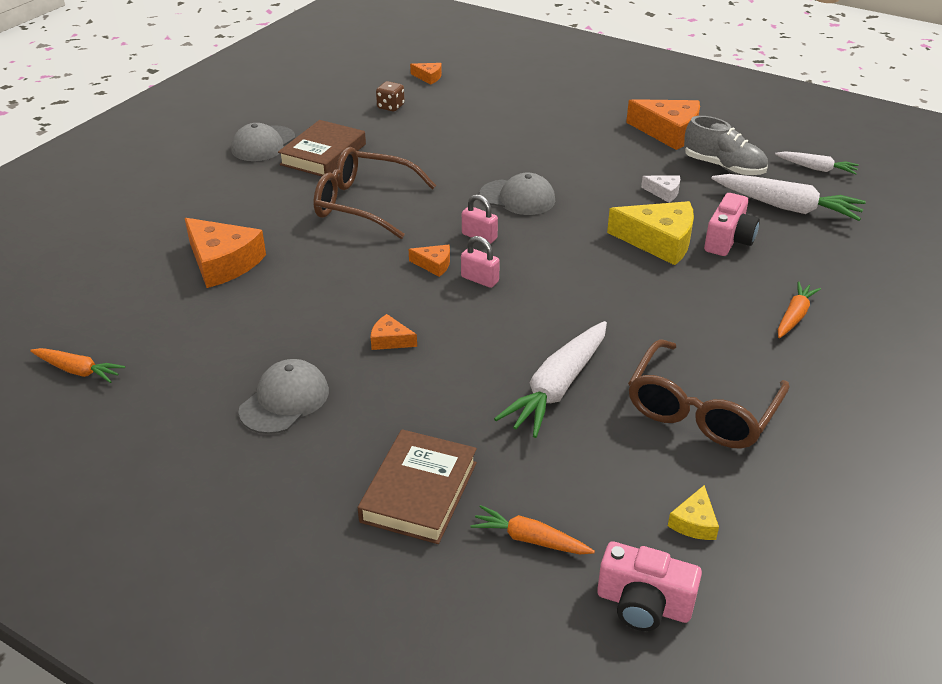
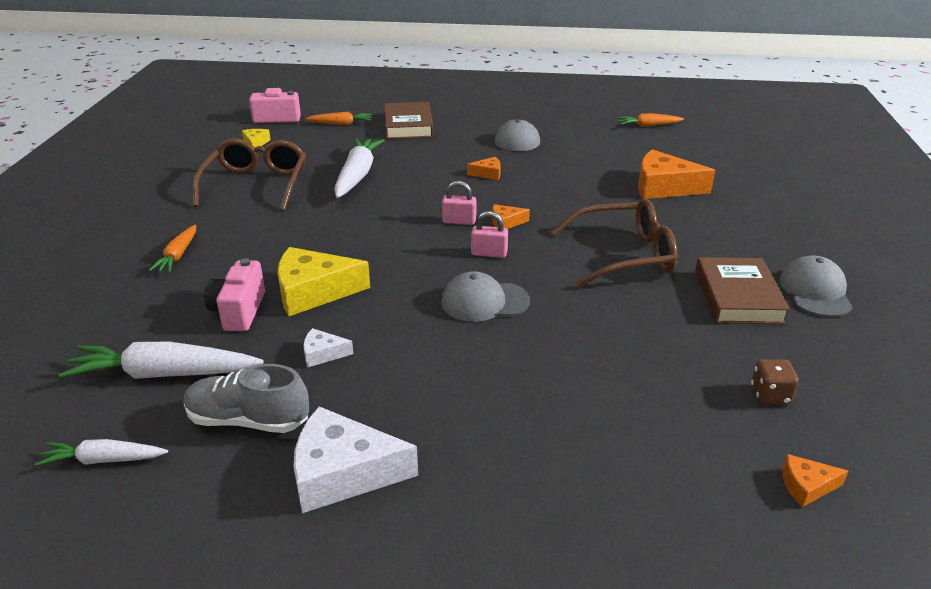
camera: 155 degrees right, 5 degrees down
orange cheese [626,99,700,150] -> white cheese [294,406,418,513]

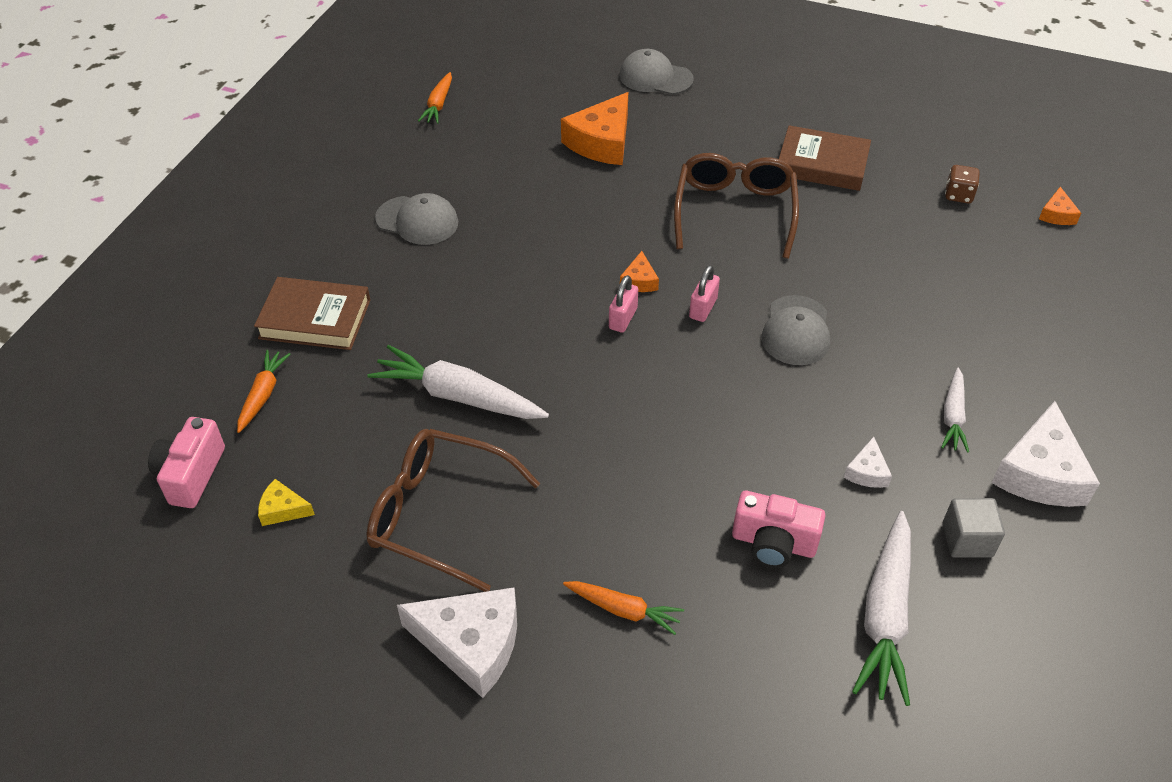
camera: 75 degrees left, 15 degrees up
white carrot [35,439,168,466] -> white carrot moved to [941,368,969,453]
grey shoe [183,364,309,433] -> grey cube [943,498,1005,558]
yellow cheese [277,247,370,316] -> none
orange cheese [467,157,501,180] -> none
grey cap [779,255,853,317] -> grey cap moved to [619,49,694,95]
none -> white cheese [397,587,517,698]

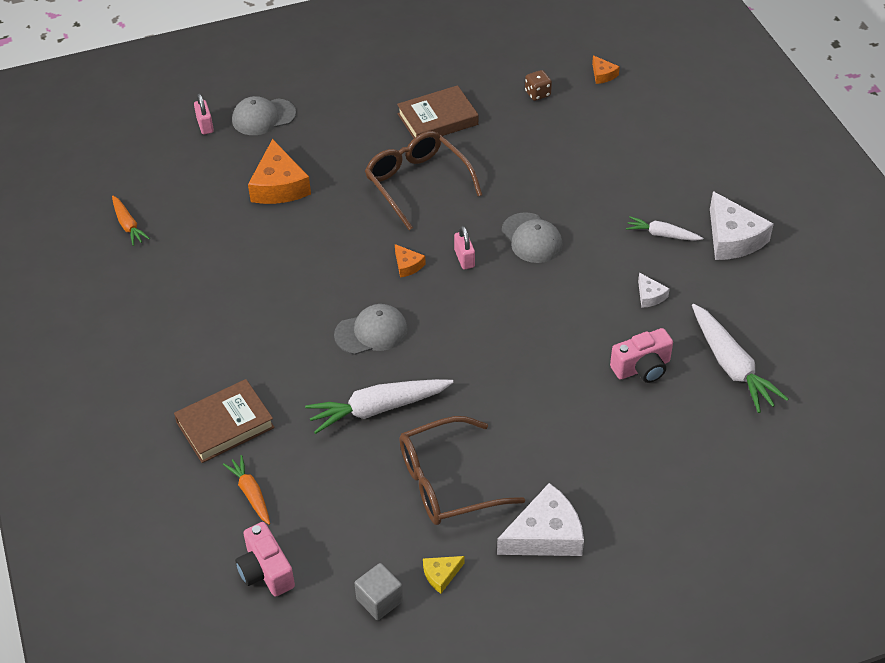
camera: 40 degrees left, 0 degrees up
yellow cheese [258,479,315,526] -> yellow cheese moved to [423,556,464,594]
grey cap [375,193,458,245] -> grey cap moved to [334,304,408,355]
orange carrot [563,581,684,635] -> none
pink padlock [609,275,638,333] -> pink padlock moved to [194,93,214,135]
white carrot [941,368,969,453] -> white carrot turned 135 degrees clockwise [626,216,703,241]
grey cube [943,498,1005,558] -> grey cube moved to [355,563,403,620]

